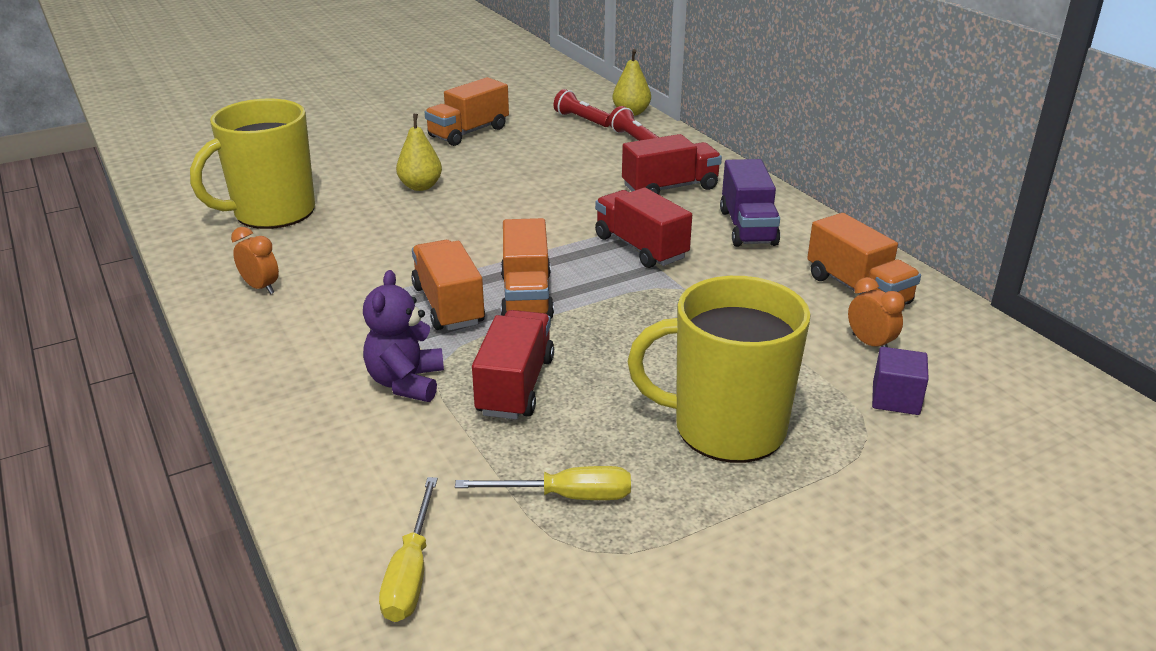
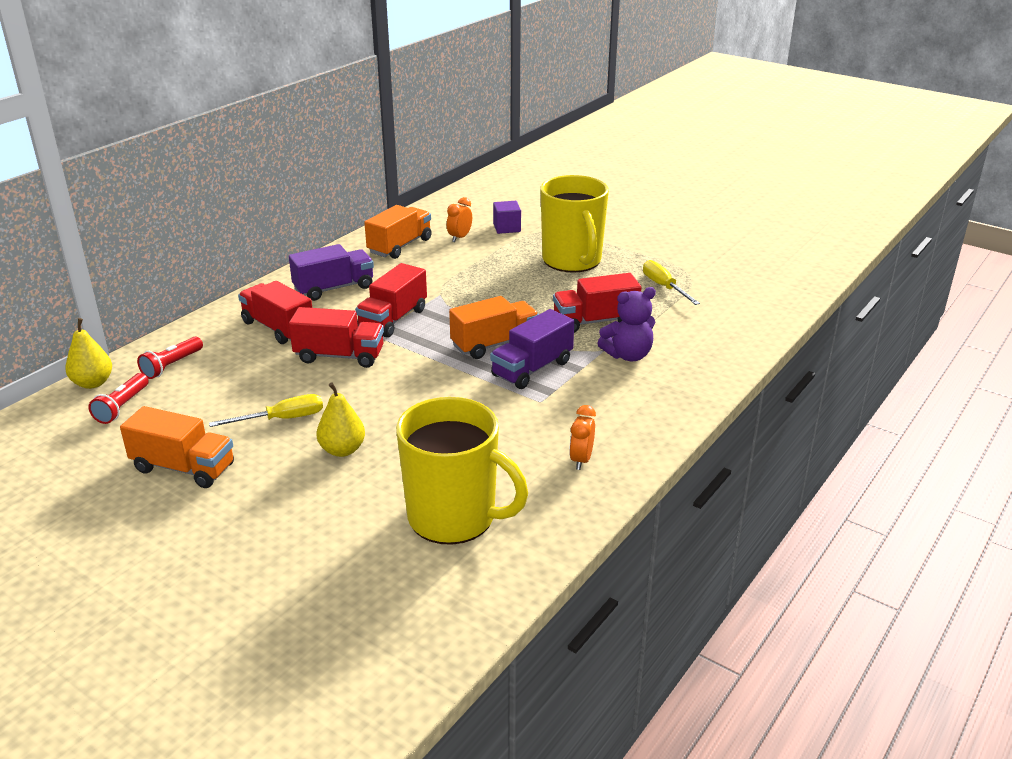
camera: 115 degrees left, 0 degrees up
yellow screwdriver [379,477,438,622] -> yellow screwdriver moved to [209,394,323,427]
orange truck [411,240,485,331] -> purple truck [490,309,574,389]
none -> red truck [289,307,384,368]

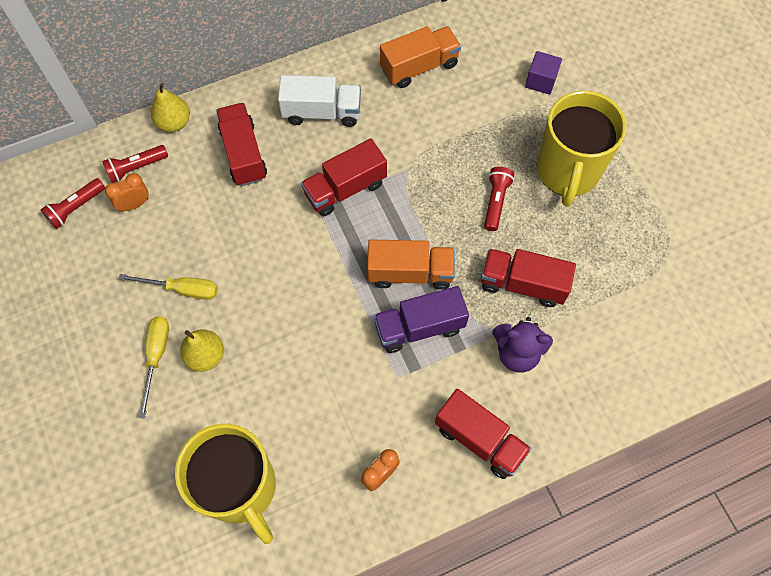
camera: 30 degrees right, 35 degrees up
yellow pear [65,318,112,389] -> yellow pear moved to [151,83,190,132]
orange truck [120,406,234,488] -> none
purple truck [289,244,374,301] -> white truck [278,75,361,127]
red truck [289,307,384,368] -> red truck moved to [435,389,532,479]
orange clock [447,197,472,242] -> orange clock moved to [105,173,149,212]
yellow screwdriver [643,260,700,305] -> yellow screwdriver moved to [139,316,169,418]
none -> red flashlight [484,167,515,231]

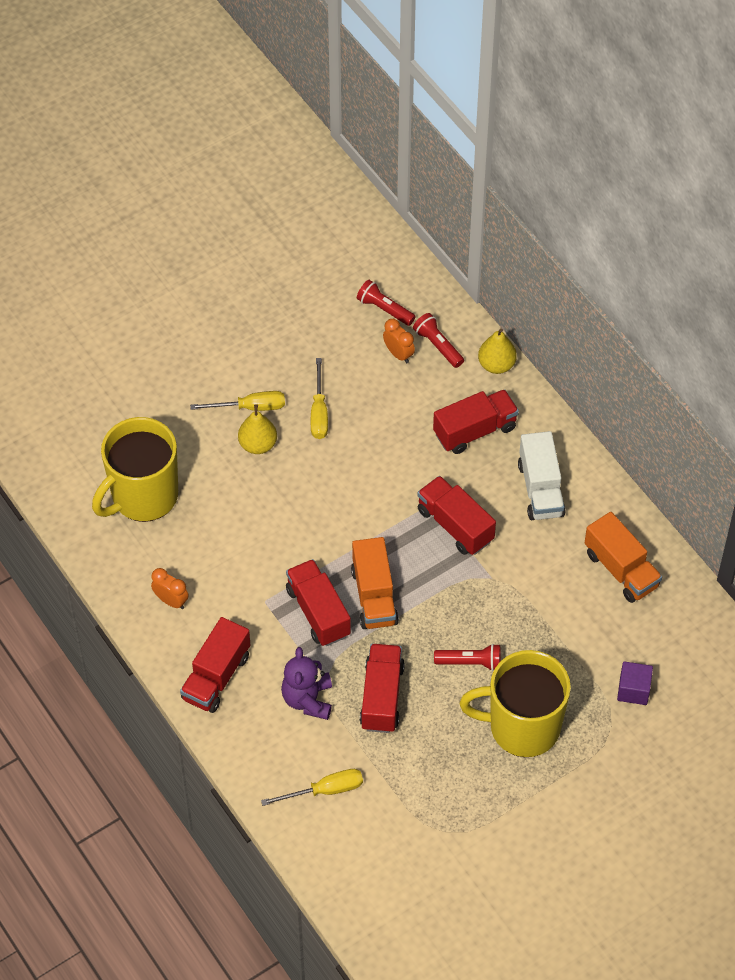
camera: 80 degrees right, 10 degrees down
purple truck [374,286,469,353] -> red truck [286,559,351,646]
none -> yellow screwdriver [261,769,363,806]

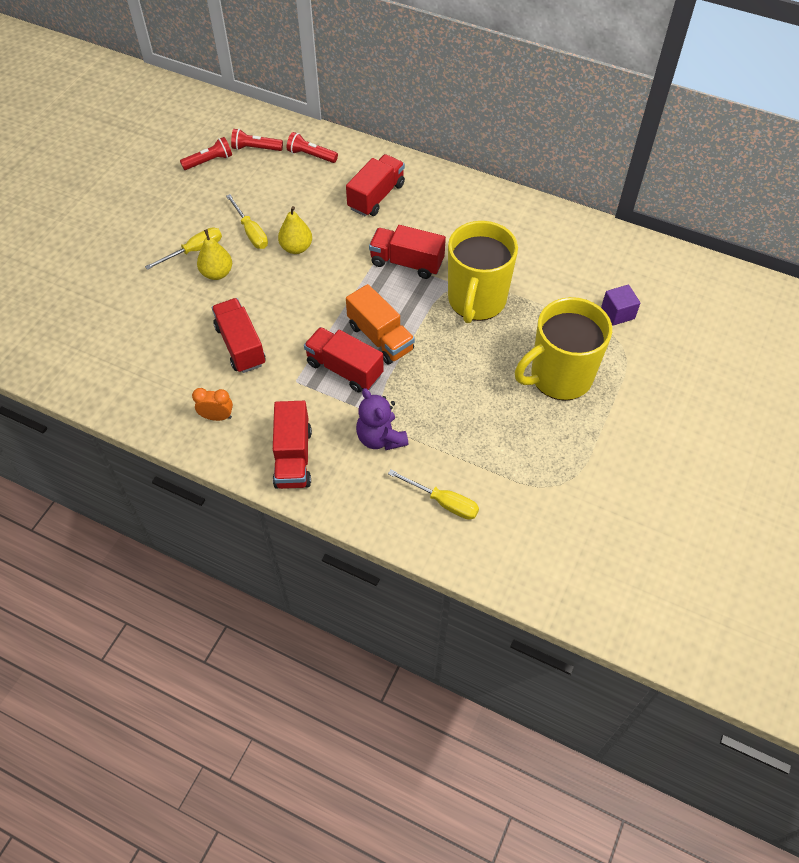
camera: 30 degrees left, 0 degrees up
yellow mug [92,417,178,522] -> yellow mug moved to [448,221,518,323]
yellow screwdriver [261,769,363,806] -> yellow screwdriver turned 75 degrees clockwise [388,470,479,520]
red truck [360,644,405,733] -> red truck moved to [212,298,266,373]
orange clock [383,319,415,363] -> none
red flashlight [434,644,501,671] -> red flashlight moved to [180,137,232,170]
yellow pear [478,328,517,374] -> yellow pear moved to [278,206,312,254]
white truck [518,431,566,520] -> none
orange truck [585,512,662,603] -> none

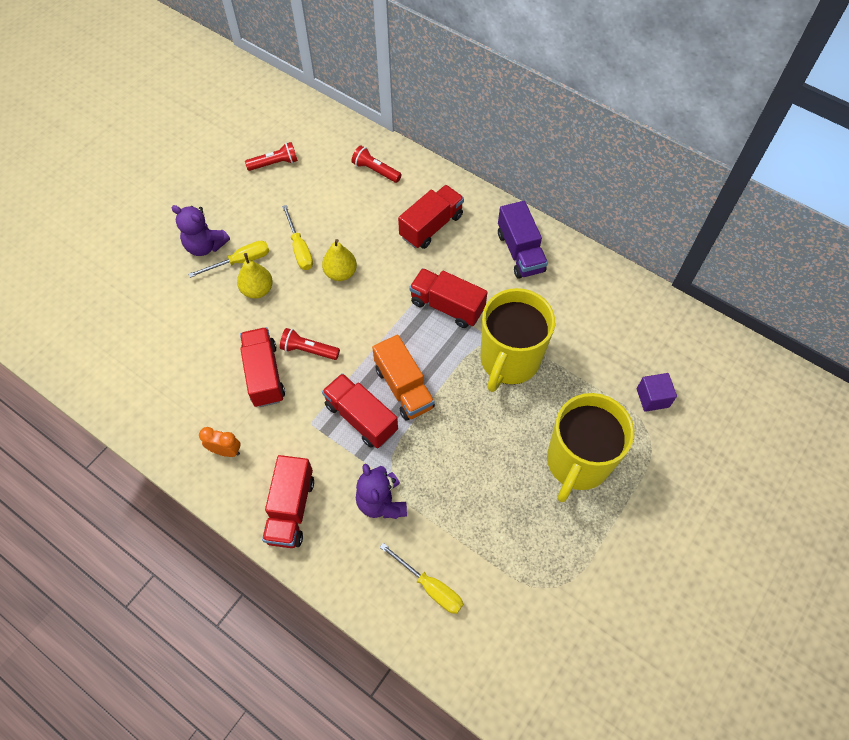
camera: 10 degrees right, 5 degrees up
red flashlight [231,129,283,151] -> red flashlight moved to [280,328,340,360]
yellow mug [515,297,612,401] -> yellow mug turned 45 degrees counterclockwise [547,393,634,503]
none -> purple teddy bear [171,205,230,256]
none -> purple truck [498,201,548,279]

